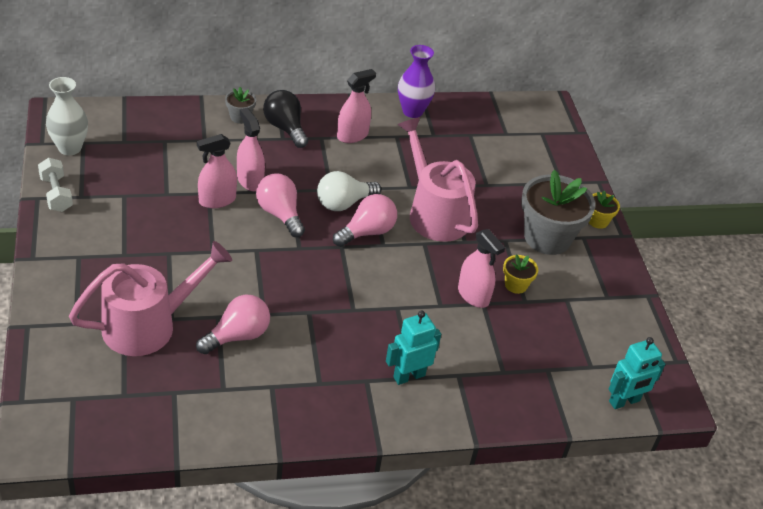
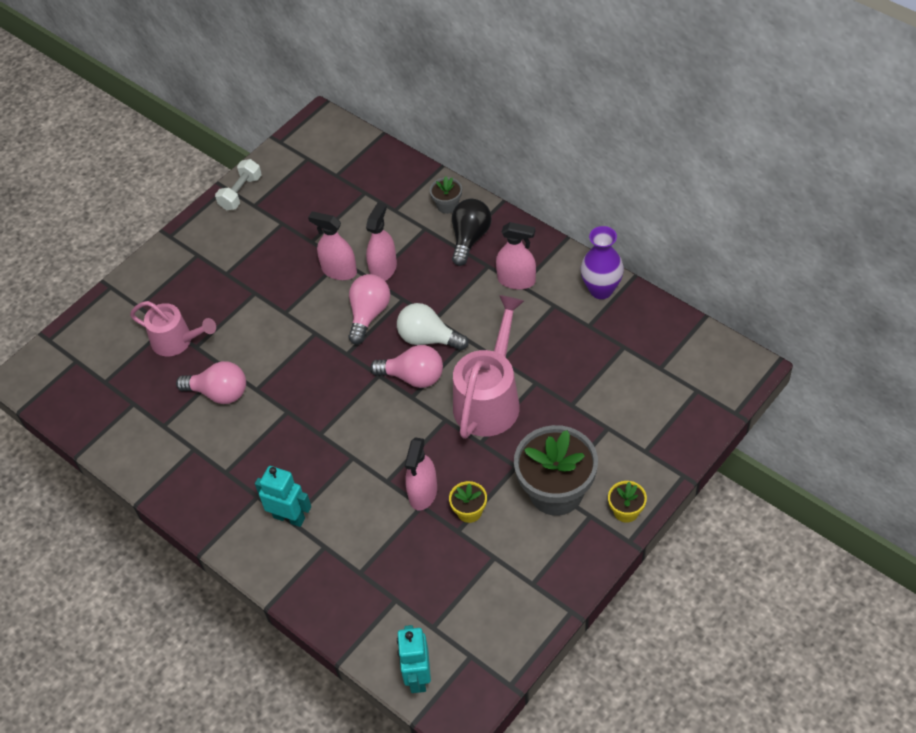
camera: 60 degrees right, 10 degrees up
white vase [46,77,88,155] -> none
pink watering can [69,241,232,356] -> pink watering can [130,301,216,357], size x0.65
turquoise robot [609,337,665,409] -> turquoise robot turned 60 degrees clockwise [397,625,431,693]

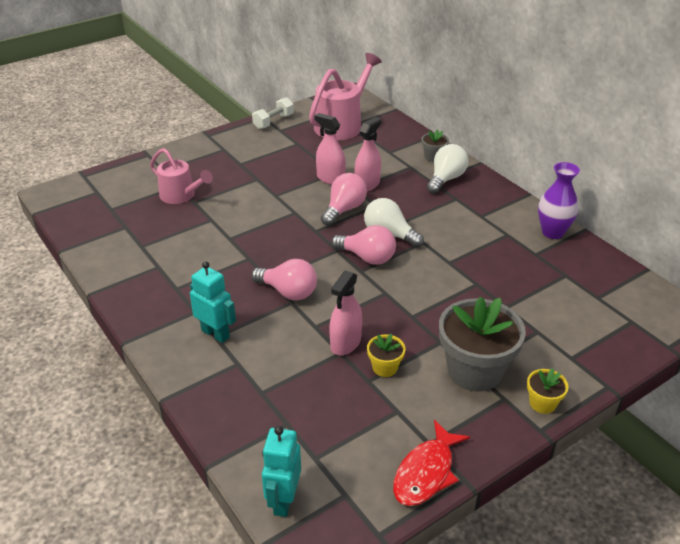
camera: 10 degrees right, 15 degrees down
pink light bulb [176,361,246,404] -> pink light bulb moved to [251,259,317,300]
black light bulb [452,199,492,266] -> white light bulb [427,144,469,194]
pink watering can [453,295,524,439] -> pink watering can moved to [309,53,382,140]
pink spray bottle [496,222,536,290] -> none
none -> red fish [393,420,470,506]

